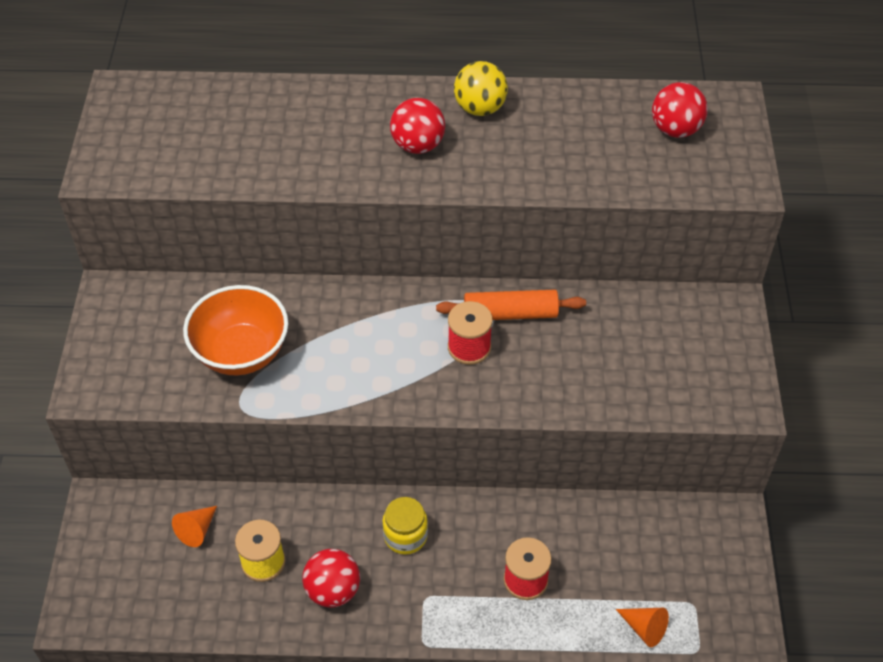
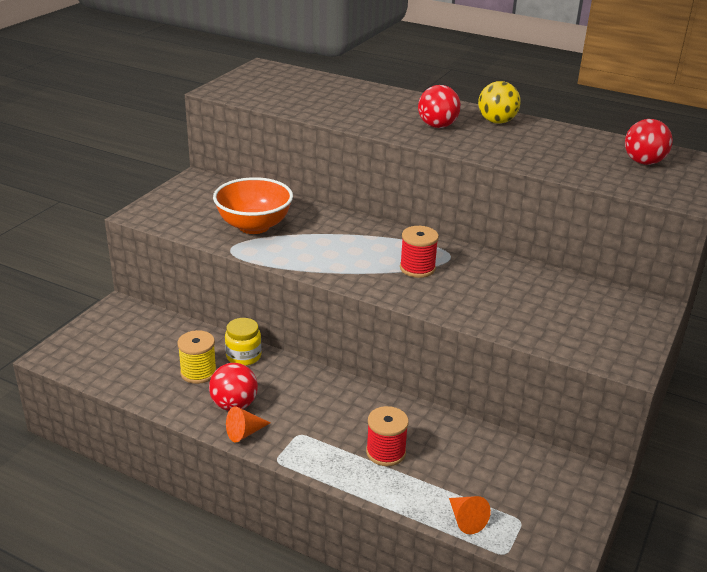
camera: 25 degrees right, 20 degrees down
orange cone [172,506,217,547] -> orange cone moved to [226,406,270,442]
yellow jar [382,497,428,555] -> yellow jar moved to [225,318,262,366]
orange rolling pin [436,290,586,320] -> none

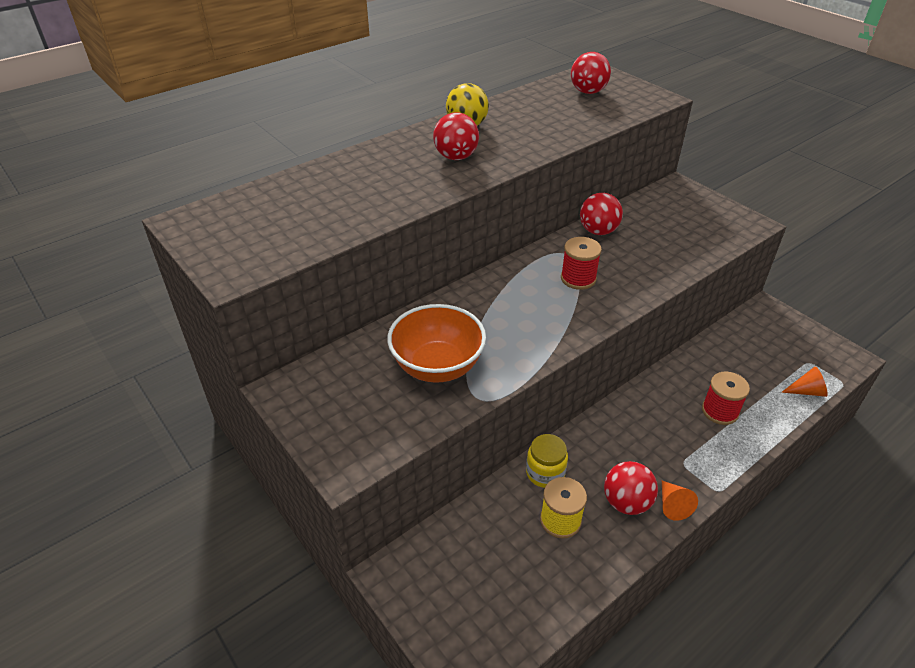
camera: 65 degrees left, 10 degrees up
none -> red ball [580,193,623,235]

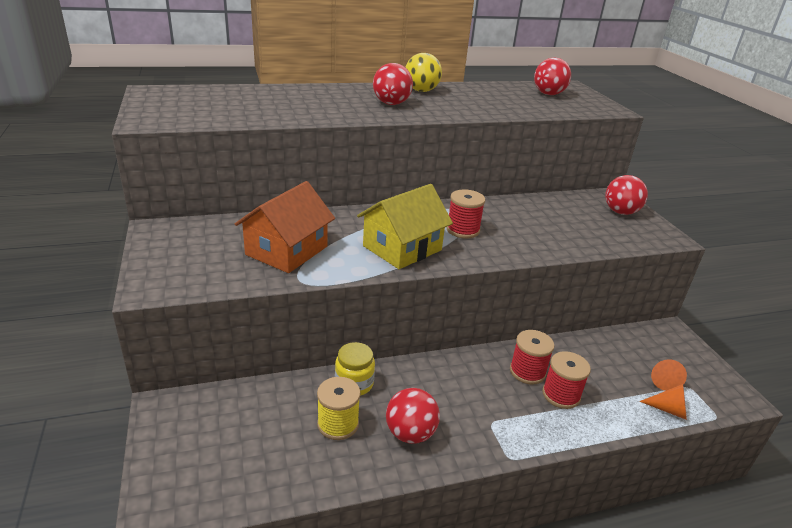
camera: 20 degrees right, 10 degrees down
orange bowl [387,304,486,383] -> orange house [235,181,335,273]
red ball [580,193,623,235] -> red ball moved to [605,175,648,215]
orange cone [662,481,698,521] -> orange cone moved to [651,359,687,391]
none -> yellow house [357,184,453,269]
none -> red spool [510,330,555,385]

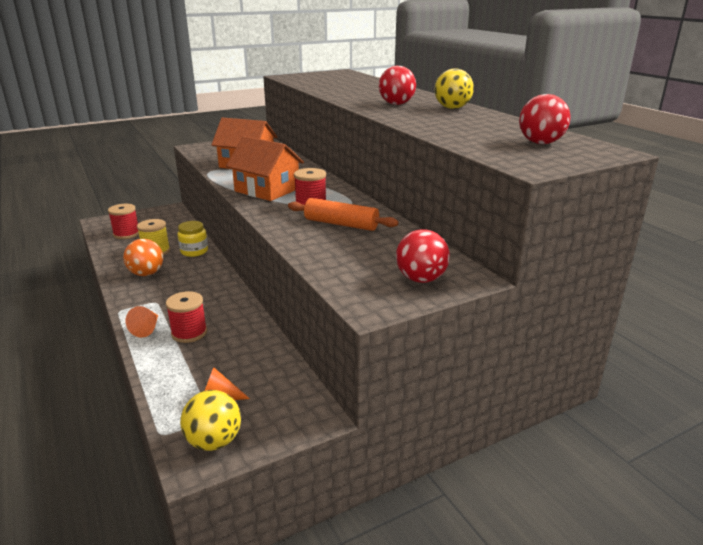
camera: 80 degrees right, 5 degrees down
yellow house [357,184,453,269] -> orange house [226,136,304,201]
red ball [386,388,440,444] -> orange ball [123,239,163,276]
red spool [510,330,555,385] -> red spool moved to [108,204,139,239]
orange cone [639,384,687,420] -> orange cone moved to [126,306,158,338]
none -> yellow ball [180,390,241,451]
none -> orange rolling pin [288,198,399,231]

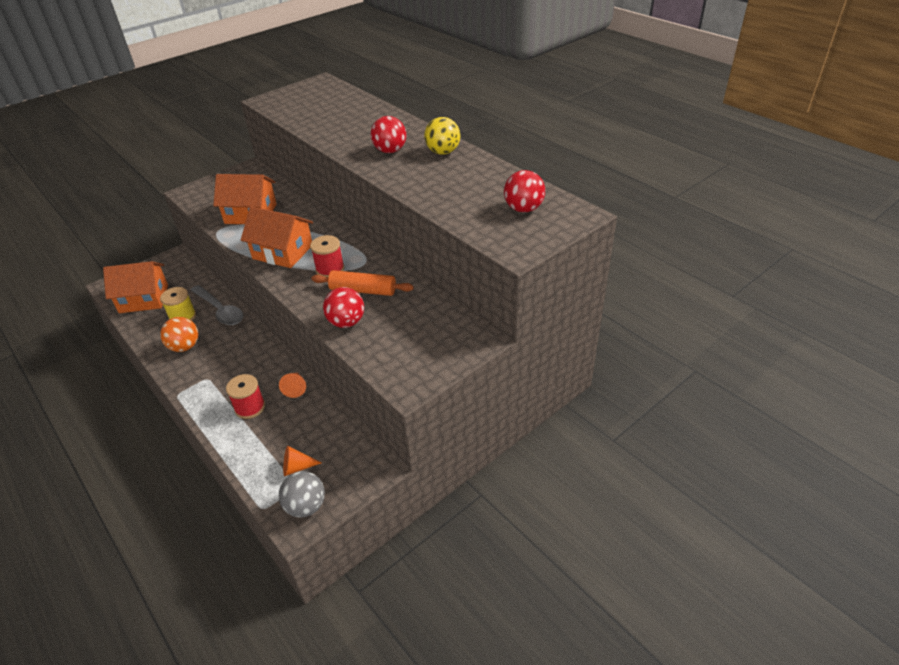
camera: 10 degrees left, 15 degrees up
red spool [108,204,139,239] -> orange house [103,261,168,313]
orange cone [126,306,158,338] -> orange cone moved to [279,372,306,398]
yellow jar [177,221,208,257] -> grey spoon [191,285,243,325]
yellow ball [180,390,241,451] -> grey ball [279,471,325,517]
red ball [396,229,450,283] -> red ball moved to [323,287,364,328]

